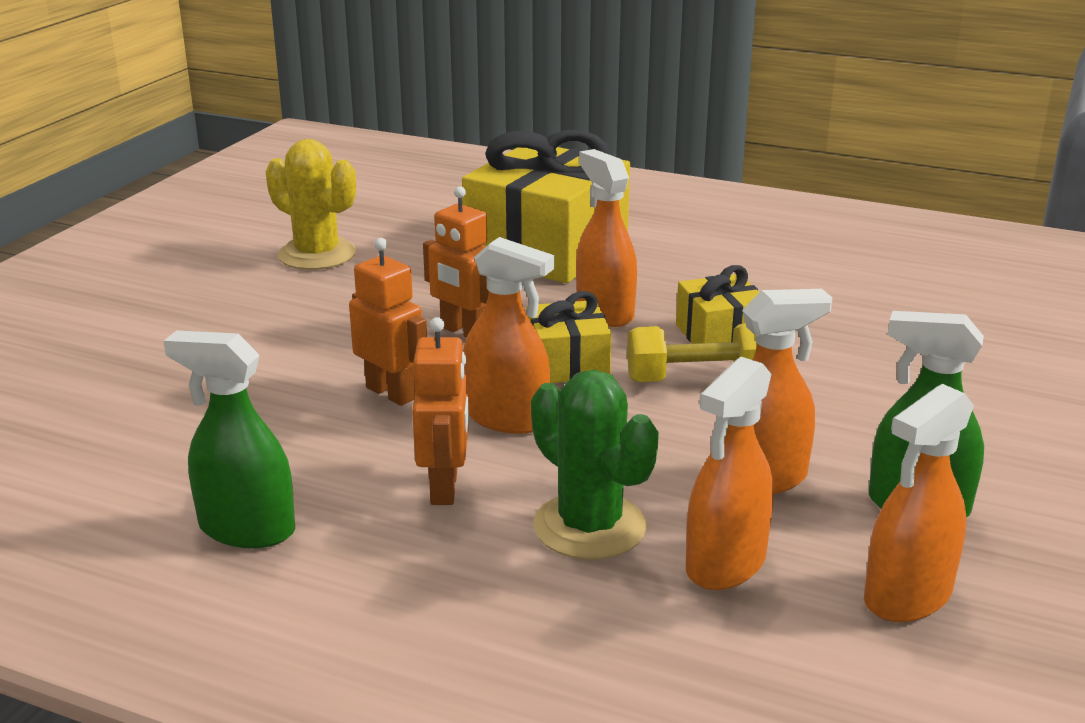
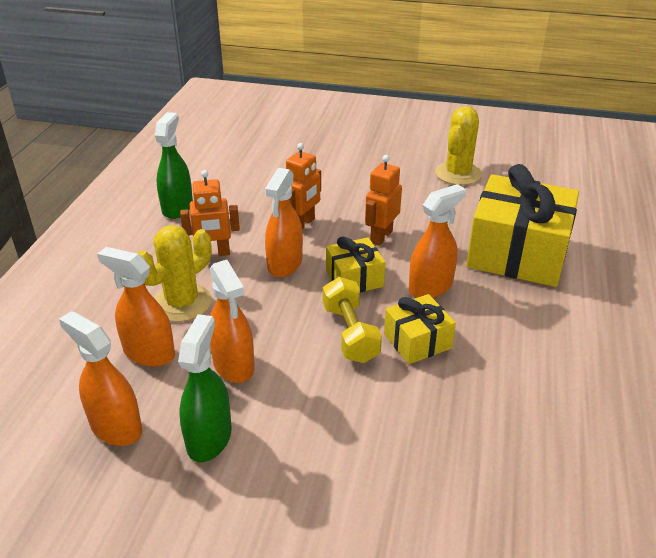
camera: 80 degrees right, 10 degrees up
green cactus [531,370,659,560] -> yellow cactus [137,225,212,322]

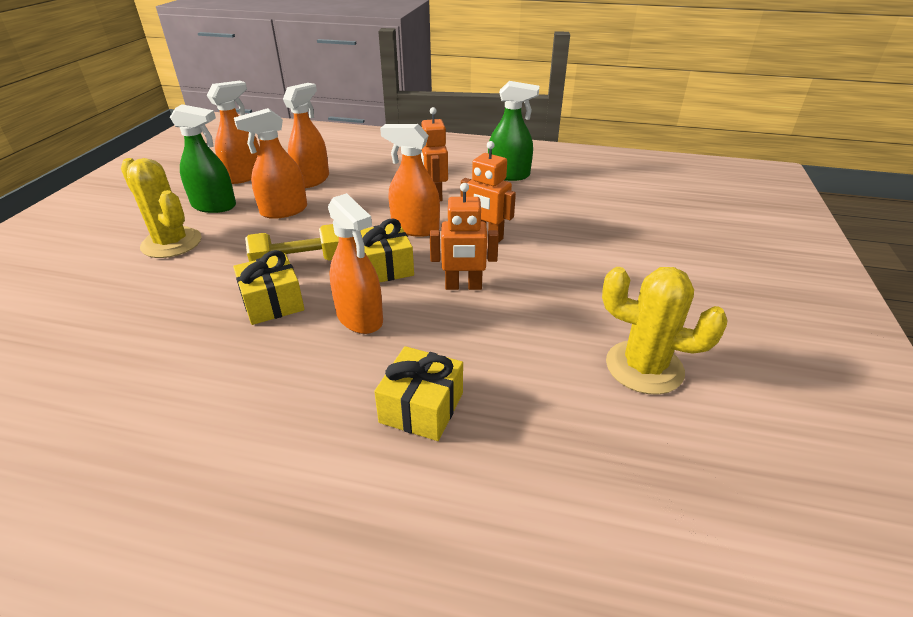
camera: 90 degrees right, 0 degrees up
yellow cactus [137,225,212,322] -> yellow cactus moved to [121,158,202,258]
orange robot [365,155,402,246] -> orange robot turned 150 degrees clockwise [430,183,499,290]
yellow gift [466,164,579,287] -> yellow gift [374,346,463,441], size x0.50

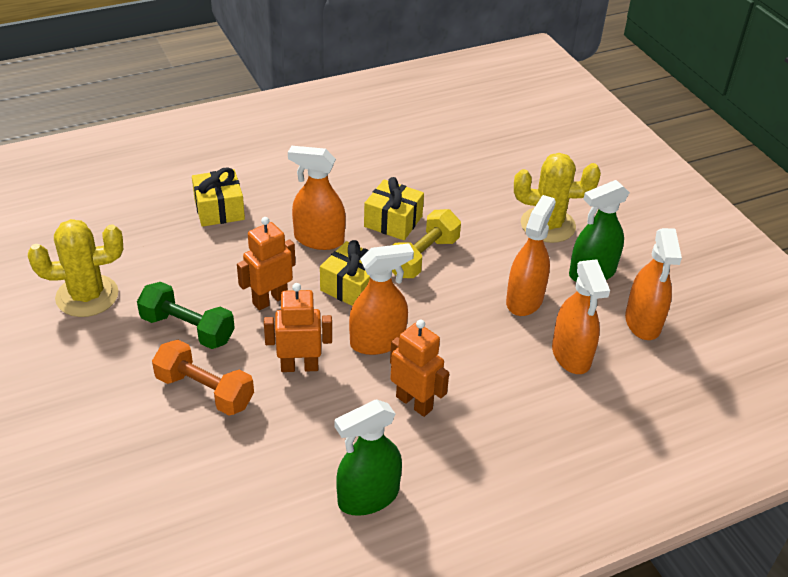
camera: 140 degrees right, 5 degrees up
none -> green dumbbell [137,282,235,349]
none -> orange dumbbell [152,340,254,416]

